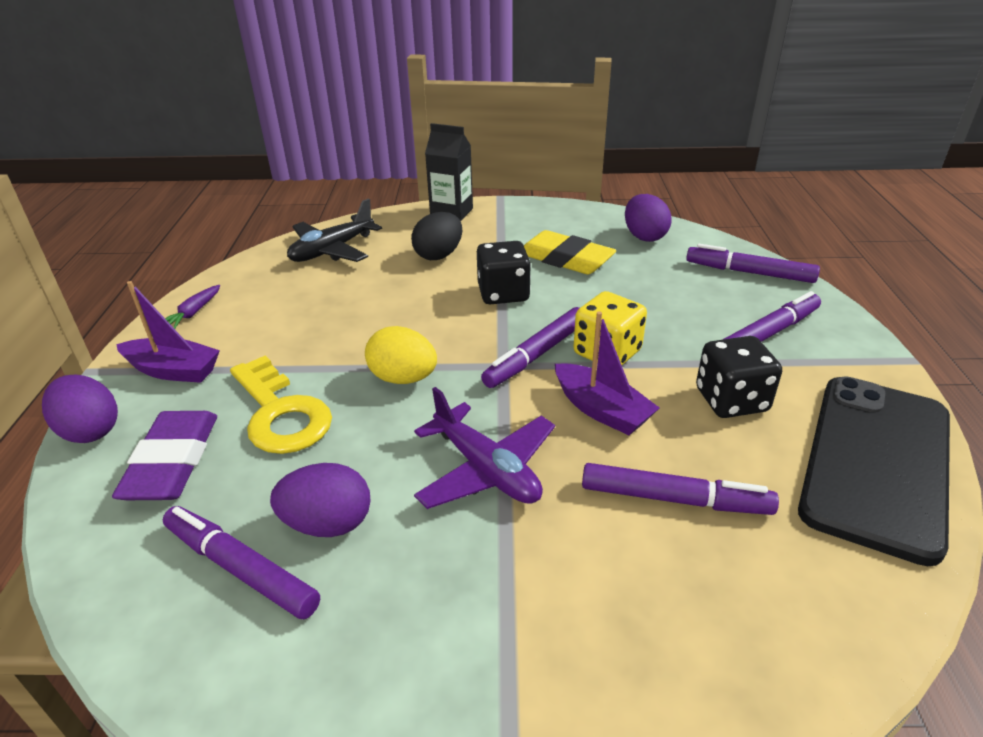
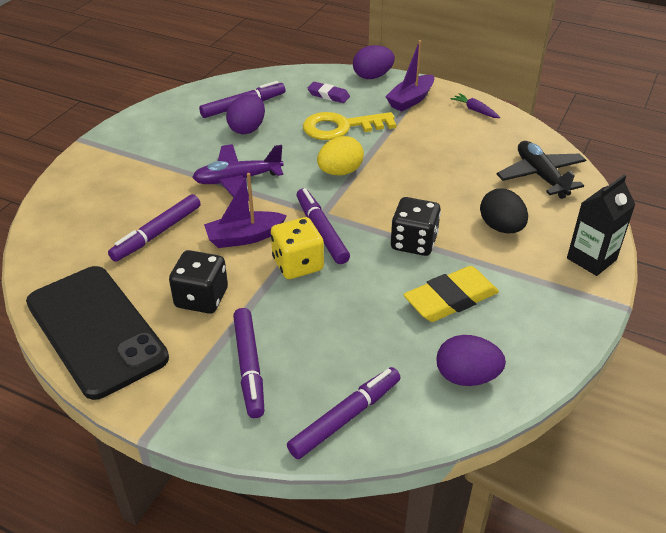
camera: 115 degrees right, 5 degrees up
purple eraser [112,411,217,500] -> purple eraser [307,82,350,103], size x0.58

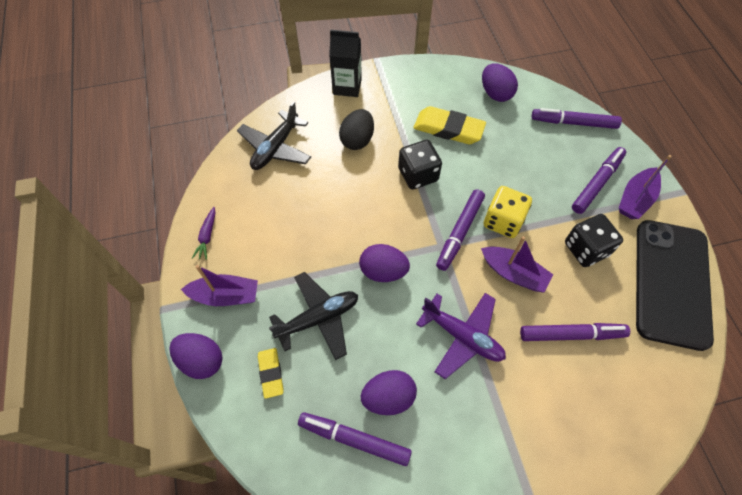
camera: 130 degrees left, 20 degrees up
yellow key [303,112,396,140] -> black plane [269,272,358,360]
purple eraser [307,82,350,103] -> yellow eraser [258,348,284,399]
yellow egg [317,136,364,176] -> purple egg [359,244,410,282]
none -> purple boat [619,155,672,219]

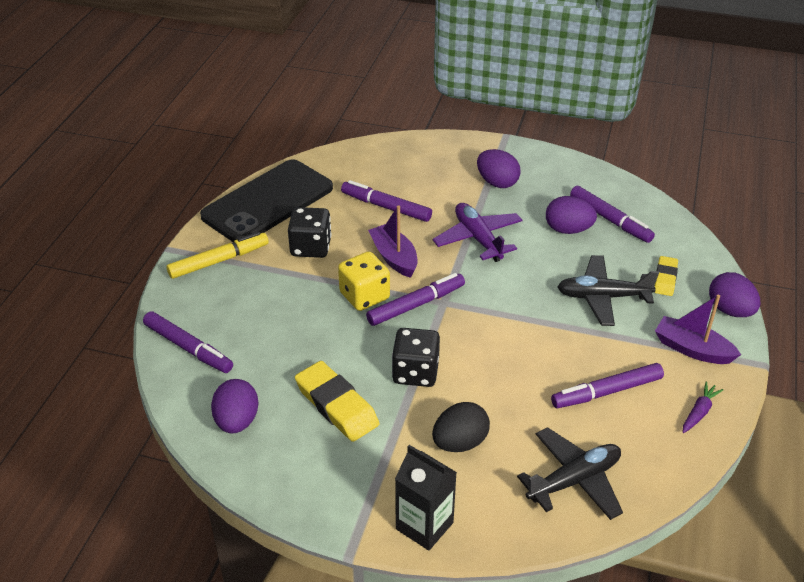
camera: 150 degrees left, 20 degrees down
purple egg [359,244,410,282] -> purple egg moved to [477,149,521,188]
purple marker [572,147,626,214] -> purple marker moved to [551,363,664,408]
purple boat [619,155,672,219] -> yellow marker [167,232,269,279]

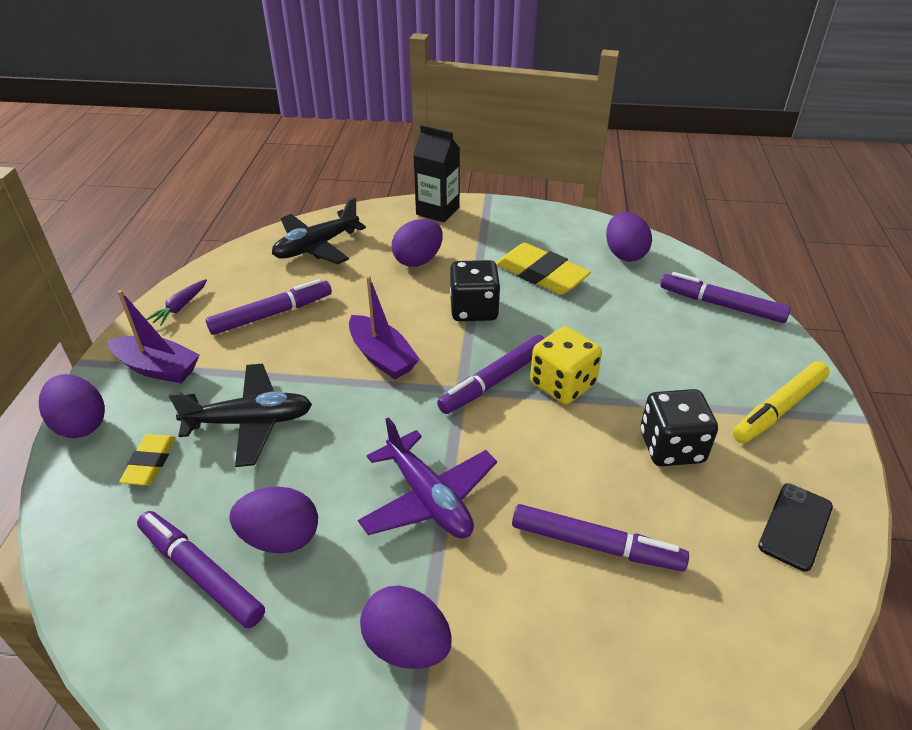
camera: 170 degrees right, 0 degrees up
black phone [200,159,333,242] -> black phone [758,483,833,572], size x0.44
purple boat [368,205,418,278] -> purple boat moved to [349,276,420,379]
black egg [432,402,490,452] -> purple egg [392,219,443,267]

